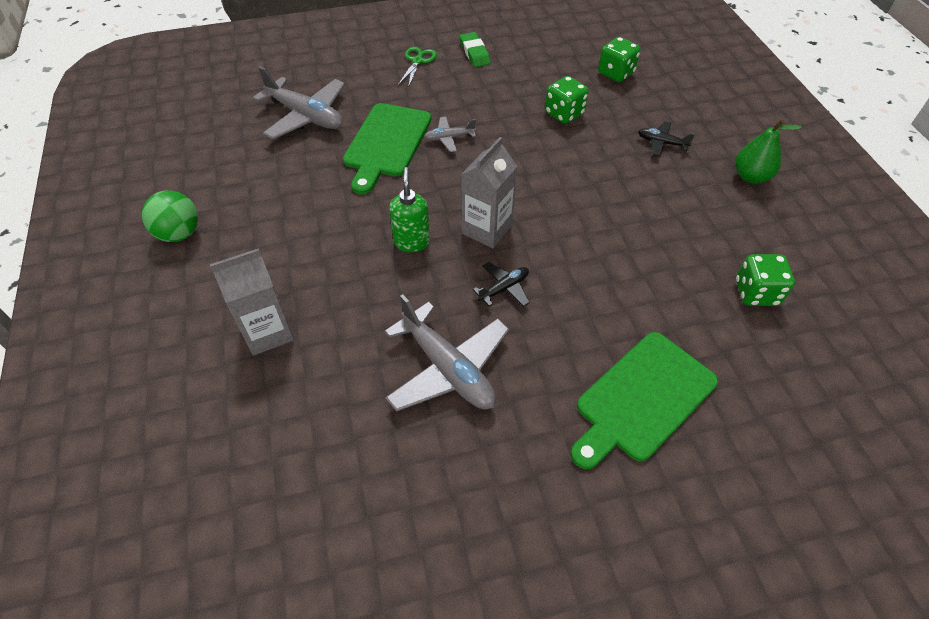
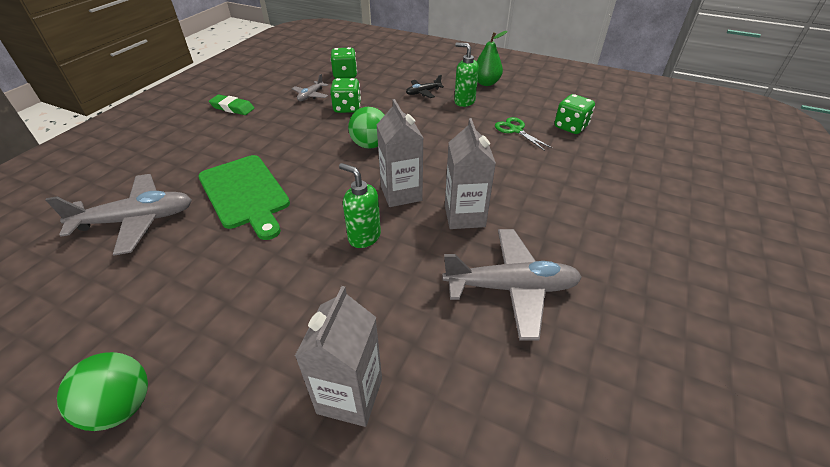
camera: 50 degrees left, 10 degrees down
green scissors [398,47,437,88] -> green scissors moved to [495,117,552,151]
grey plane [424,117,476,152] -> grey plane moved to [292,74,328,101]
black plane [473,262,530,307] -> grey carton [445,118,496,229]
green cutting board [571,332,718,470] -> none
none -> green ball [348,107,385,149]
none -> green soap dispenser [454,43,479,107]

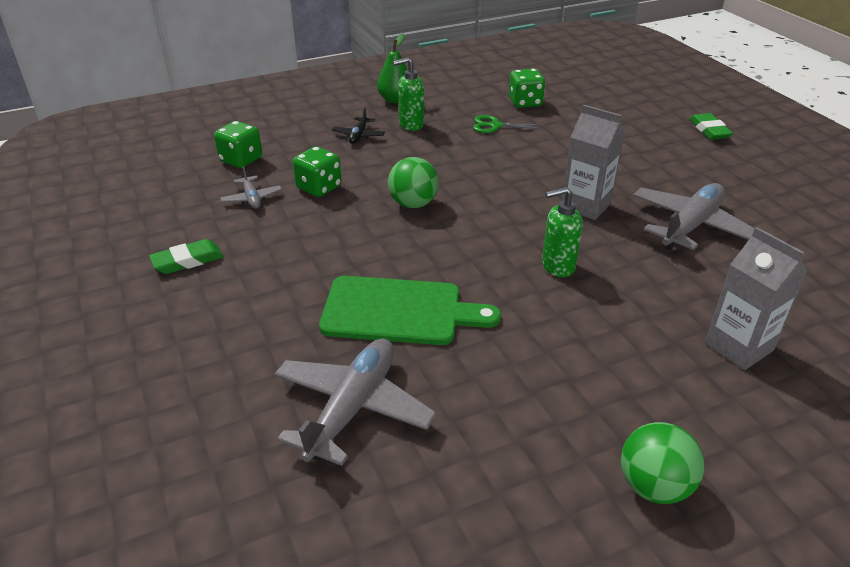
camera: 50 degrees left, 5 degrees down
grey carton [377,99,423,207] -> none
none -> green eraser [689,113,733,140]

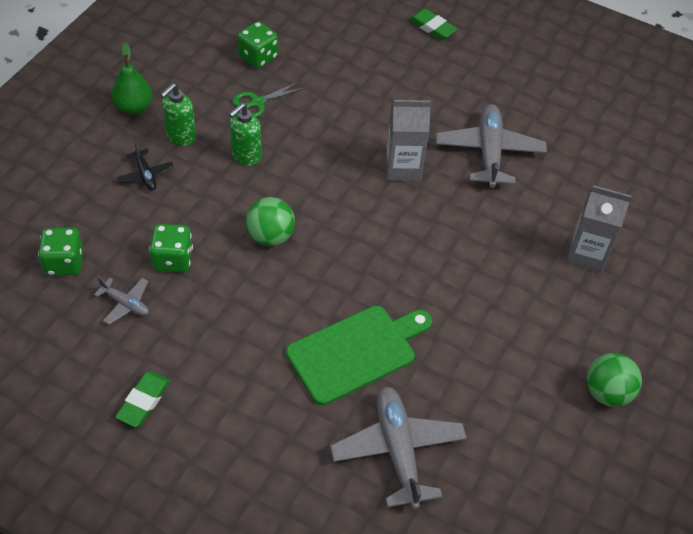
camera: 40 degrees left, 15 degrees up
green soap dispenser [542,187,583,277] -> green soap dispenser moved to [229,103,262,166]

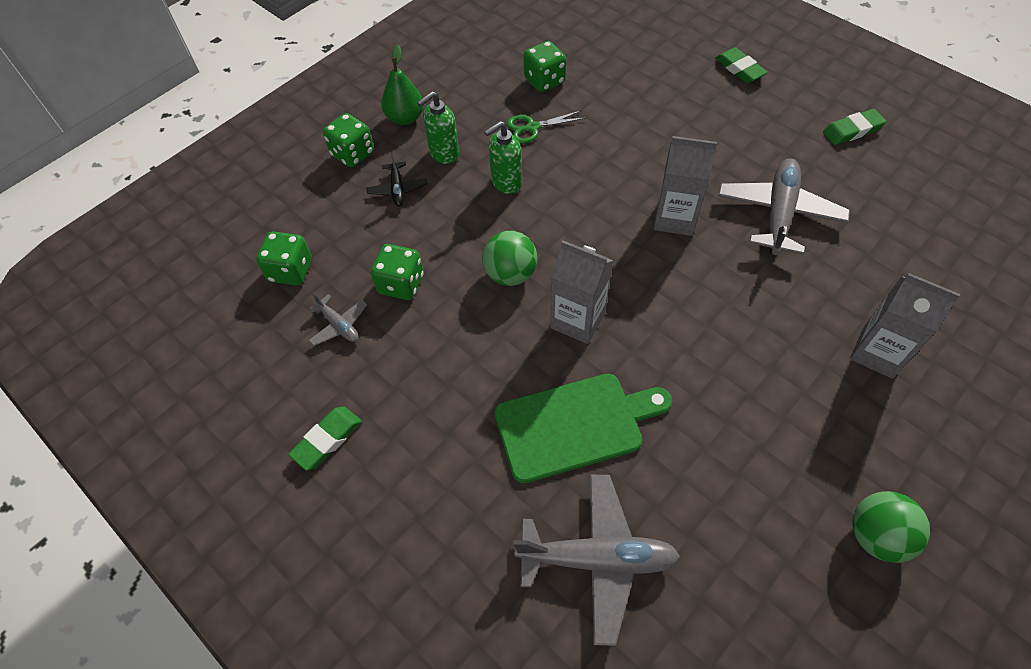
camera: 20 degrees right, 5 degrees up
grey plane [330,387,467,509] -> grey plane turned 90 degrees clockwise [513,475,680,646]
none -> green dice [323,113,374,167]
none -> grey carton [550,241,613,344]
none -> green eraser [823,109,886,145]

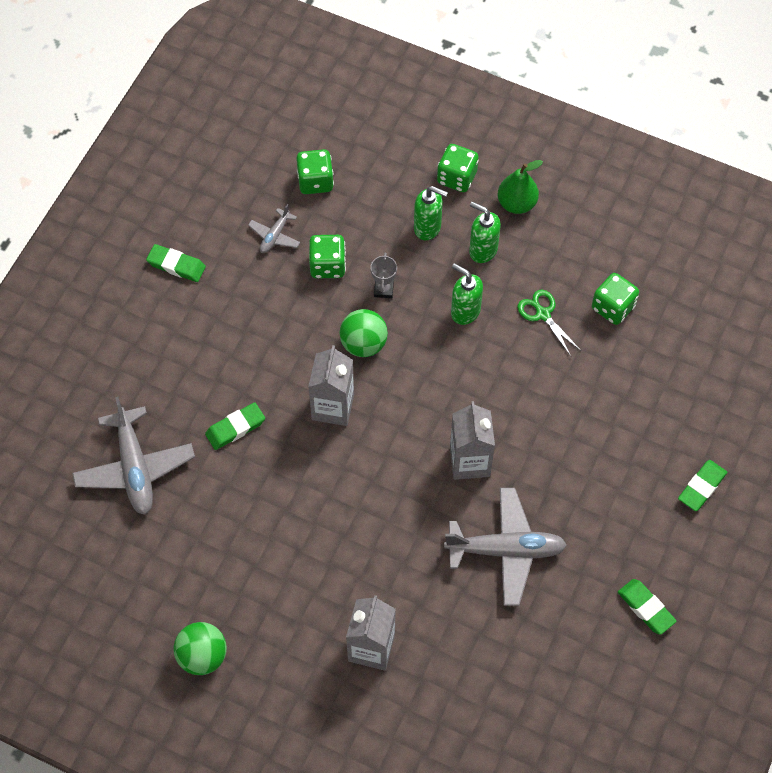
camera: 70 degrees right, 5 degrees up
black plane [367,153,427,206] -> green soap dispenser [414,186,448,240]
green cutting board [494,374,672,483] -> green eraser [205,402,265,450]
none -> grey trophy [370,253,397,298]

